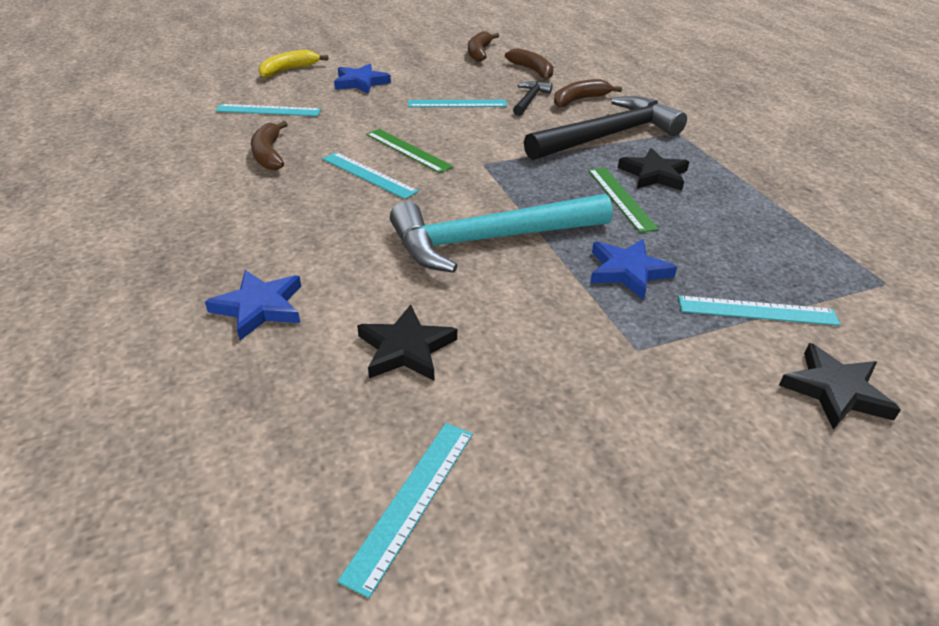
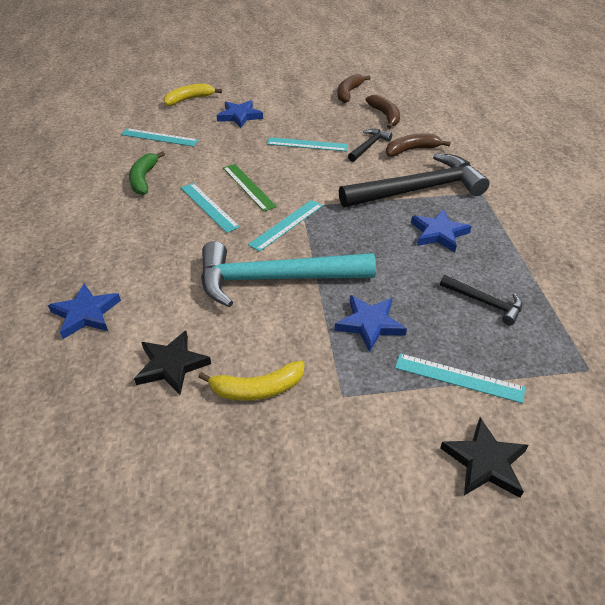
camera: 15 degrees right, 5 degrees up
brown banana [251,121,288,170] -> green banana [129,151,165,195]
turquoise ruler [338,423,473,598] -> turquoise ruler moved to [248,200,323,252]
green ruler [588,168,659,233] -> none
black star [618,148,689,191] -> blue star [411,209,472,252]
none -> yellow banana [198,361,304,401]
none -> black hammer [440,275,522,325]

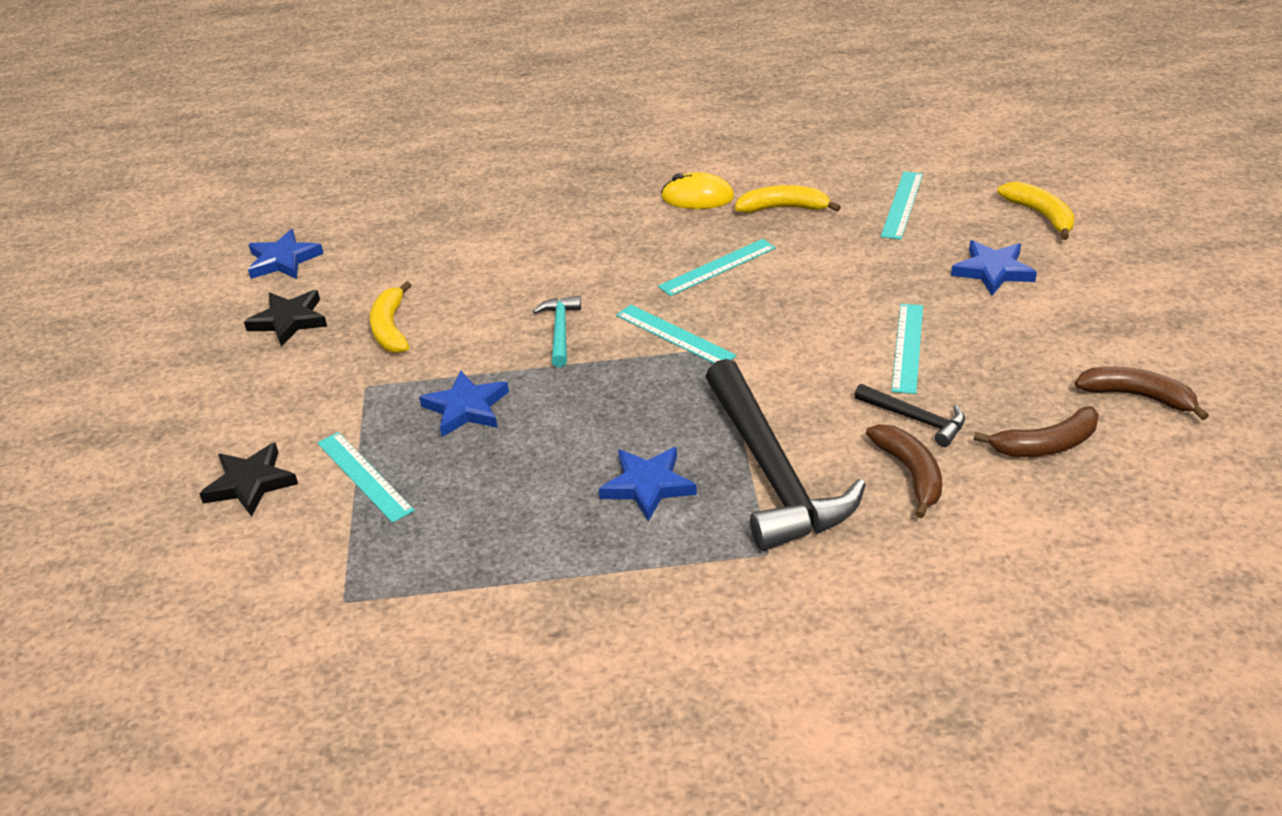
camera: 95 degrees right, 5 degrees down
blue star [48,283,121,339] -> blue star moved to [248,229,324,279]
green banana [129,151,165,195] -> yellow banana [735,185,841,213]
black star [134,330,211,395] -> black star moved to [244,290,327,347]
turquoise hammer [201,241,376,307] -> turquoise hammer [533,296,581,367], size x0.46
green ruler [223,164,277,211] -> none
turquoise ruler [395,353,525,403] -> turquoise ruler turned 60 degrees counterclockwise [317,432,415,523]
black hammer [440,275,522,325] -> none
none -> yellow mouse [661,172,734,209]

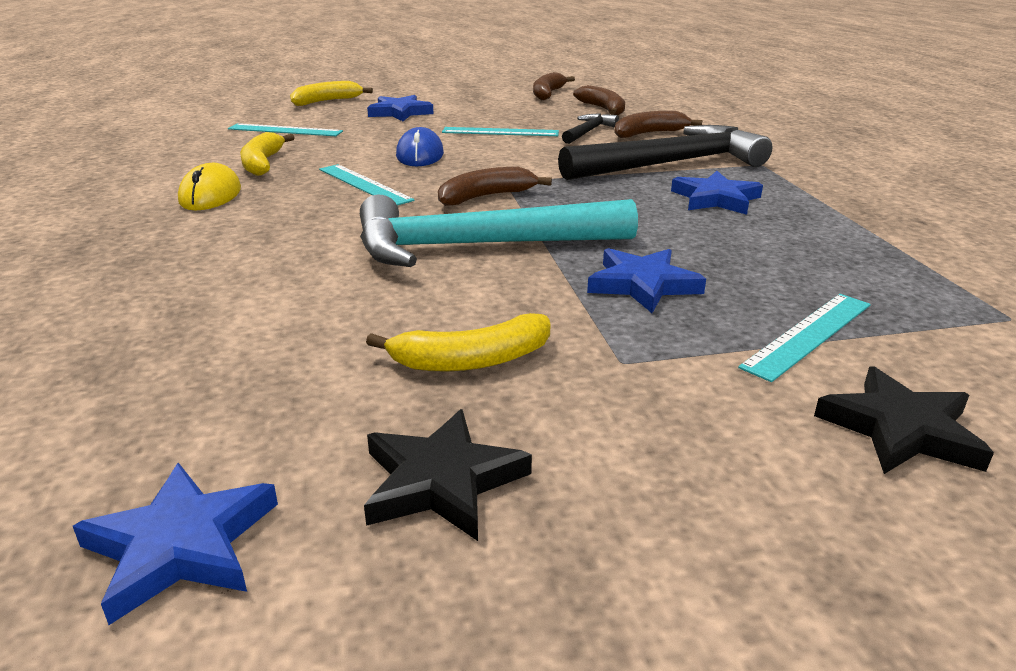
camera: 100 degrees left, 10 degrees down
turquoise hammer [533,296,581,367] -> turquoise hammer [360,195,638,267], size x2.17
turquoise ruler [616,305,736,363] -> brown banana [438,167,552,206]
none -> blue mouse [396,127,444,166]

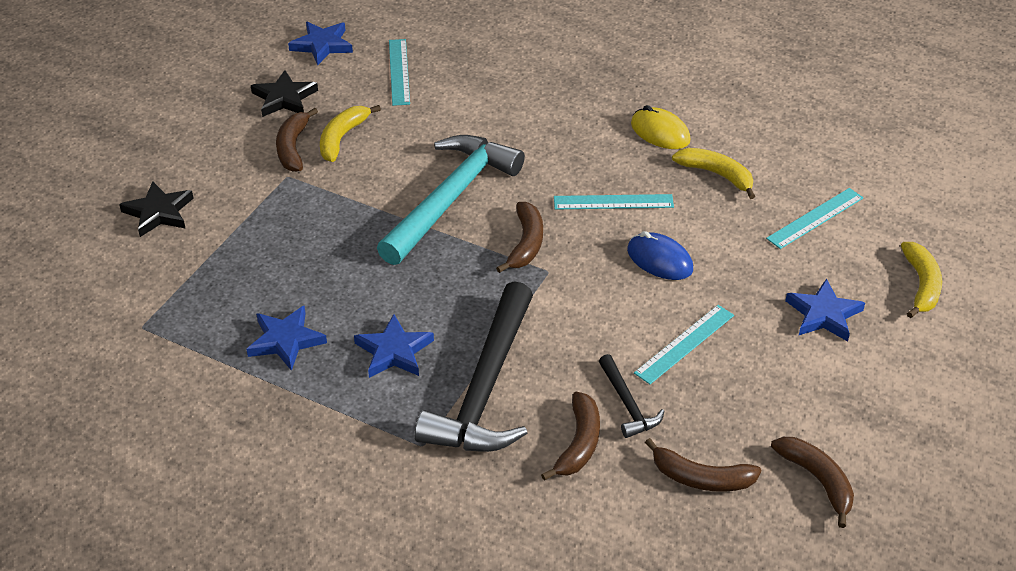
camera: 130 degrees right, 15 degrees up
blue star [587,248,706,313] -> blue star moved to [246,305,327,371]
turquoise ruler [738,294,871,382] -> turquoise ruler moved to [389,39,410,106]
none -> brown banana [276,108,318,172]

